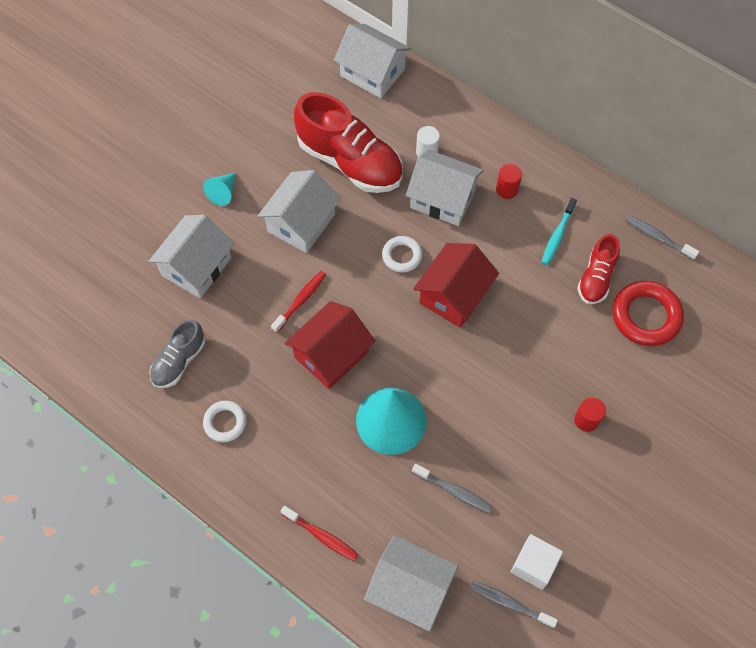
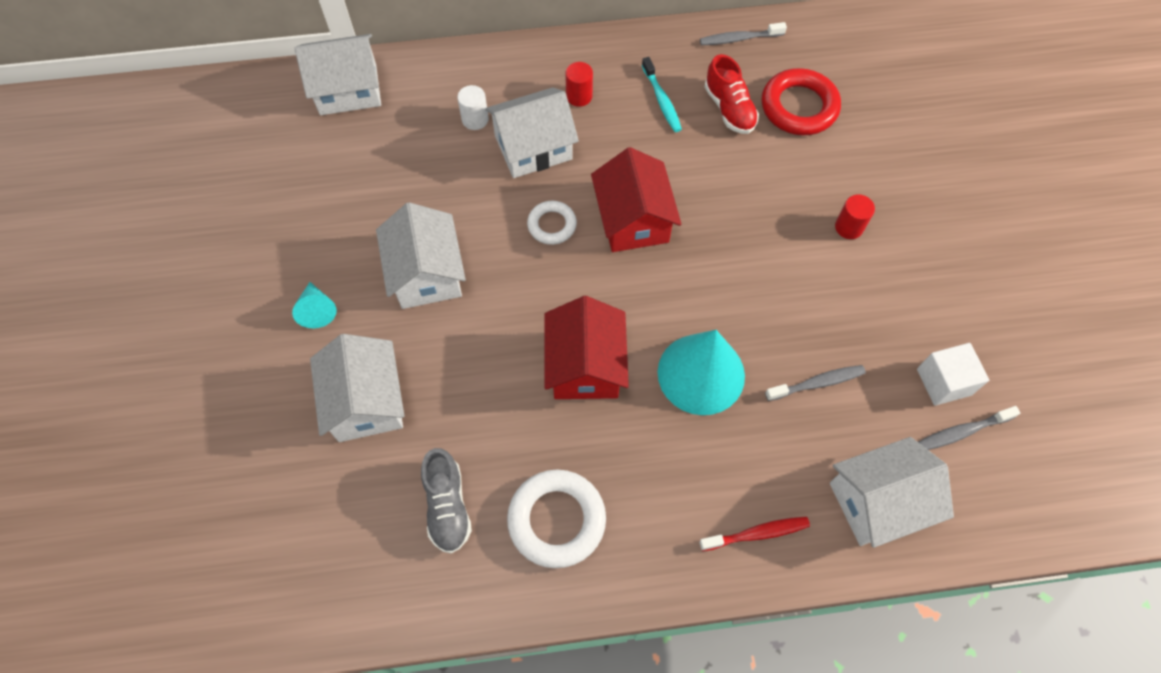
camera: 45 degrees left, 0 degrees up
white ring [203,401,246,442] -> white ring [507,469,606,568], size x1.70
red toothbrush [271,271,326,333] -> none
red shoe [294,92,403,193] -> none

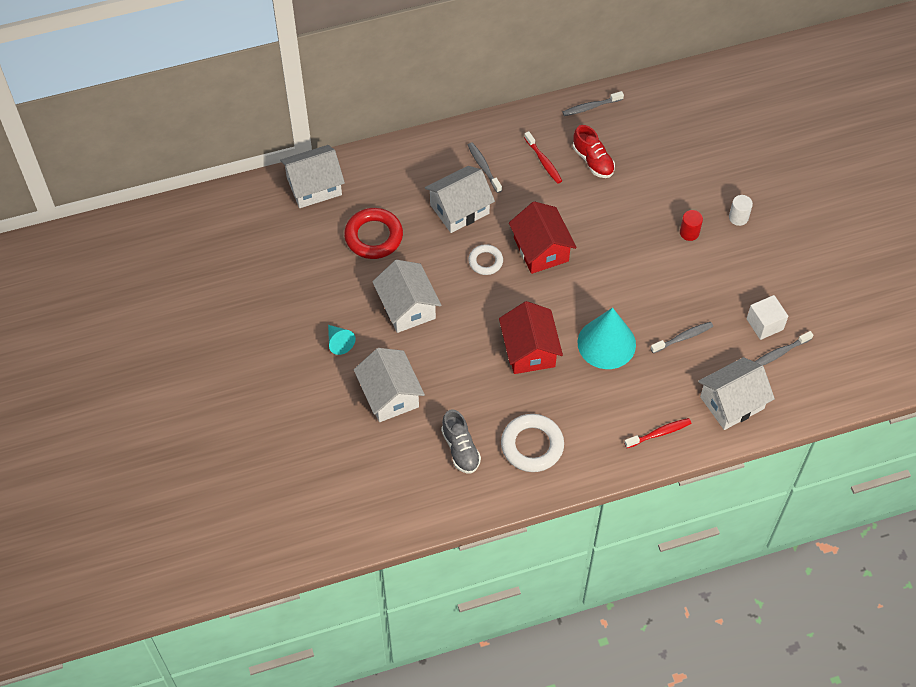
camera: 10 degrees left, 5 degrees down
white cylinder [457,85,489,130] -> white cylinder moved to [729,195,753,226]
red cylinder [565,62,593,107] -> grey toothbrush [468,142,502,193]
turquoise toothbrush [642,57,682,132] -> red toothbrush [524,131,562,184]
red ring [762,68,841,135] -> red ring moved to [344,208,403,259]

